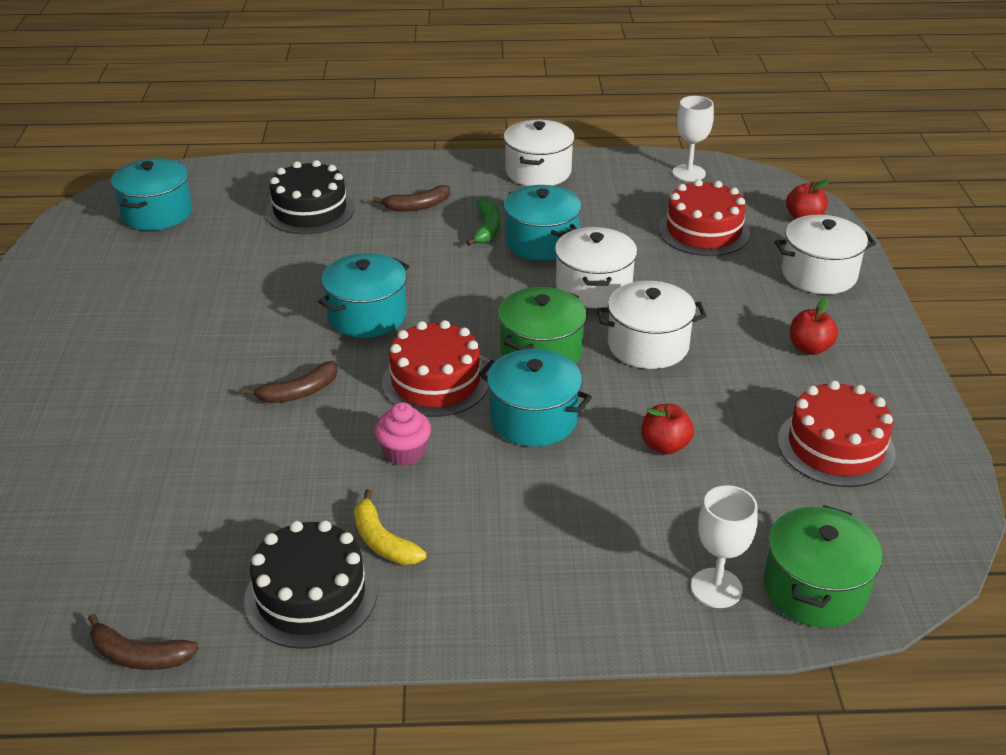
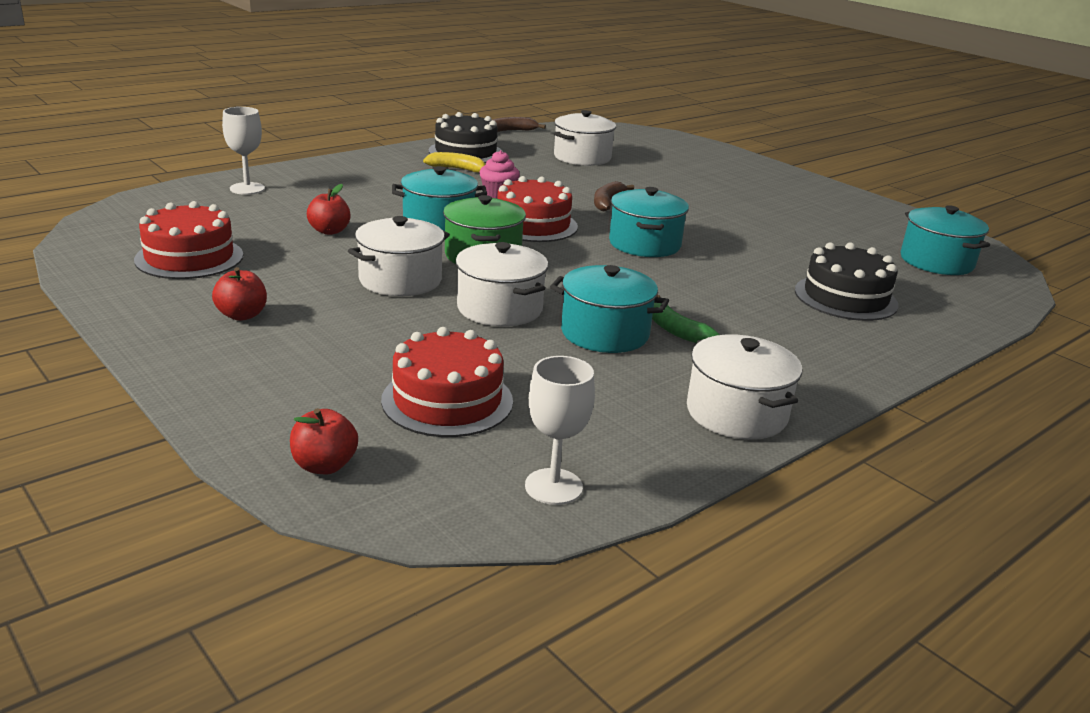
camera: 140 degrees right, 10 degrees down
brown banana [373,185,450,212] -> none
green pot [763,505,883,628] -> none
white pot [774,215,876,294] -> white pot moved to [554,110,616,166]

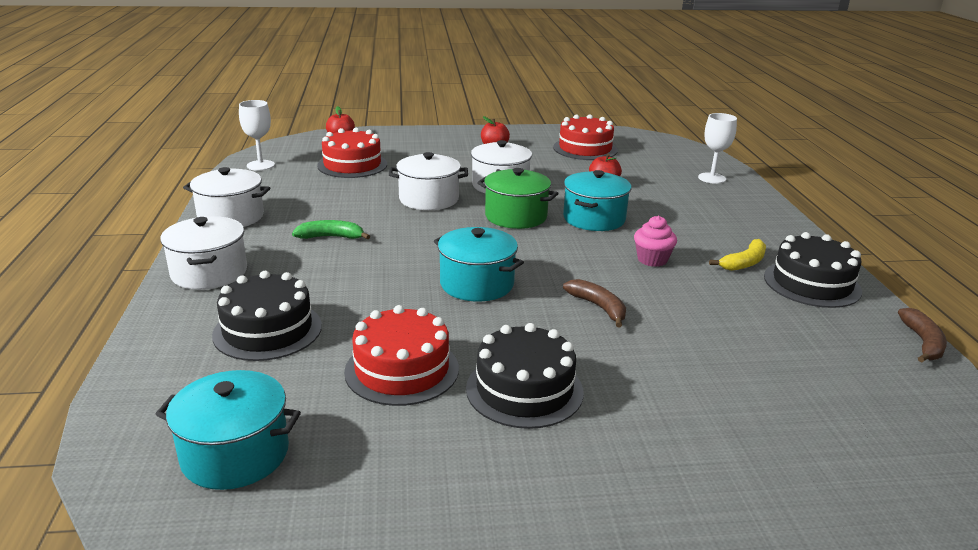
camera: 125 degrees right, 0 degrees up
red cake [497,176,578,242] -> red cake moved to [344,305,459,406]
turquoise pot [550,265,669,353] -> none
white pot [554,110,616,166] -> white pot moved to [160,216,247,290]
none -> black cake [466,323,584,429]

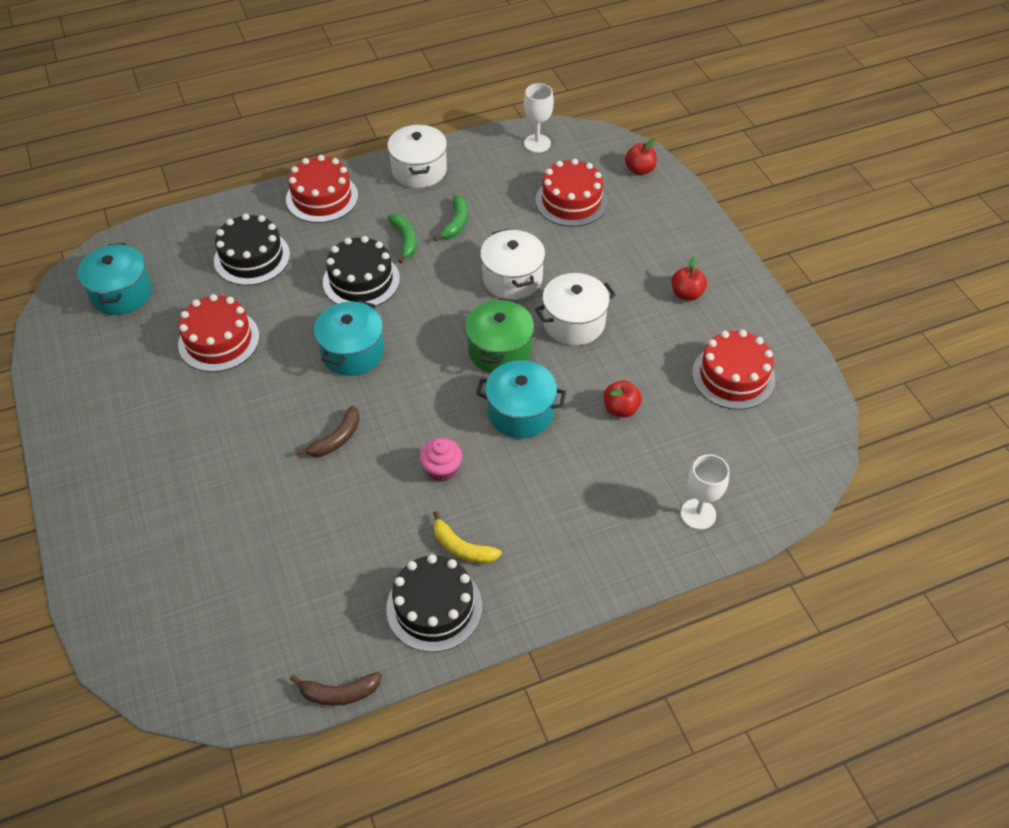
camera: 75 degrees right, 25 degrees up
white pot [160,216,247,290] -> red cake [286,155,358,223]
black cake [466,323,584,429] -> black cake moved to [323,236,400,307]
none -> green banana [434,195,468,241]

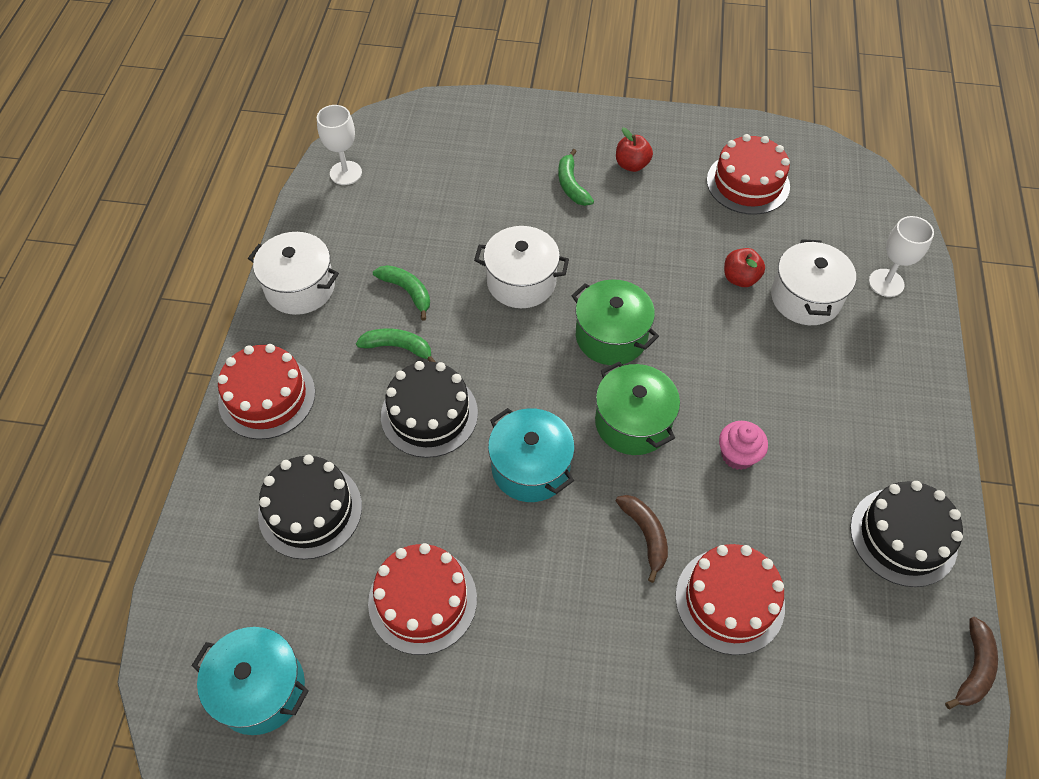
camera: 60 degrees left, 5 degrees up
yellow banana [433,511,502,564] -> none
turquoise pot [476,360,566,438] -> none
white pot [535,273,616,345] -> white pot moved to [771,239,856,325]
red cake [536,159,608,227] -> red cake moved to [675,544,785,655]
red apple [625,138,657,175] -> none
none -> green banana [558,149,594,206]
none -> green pot [595,362,680,455]

